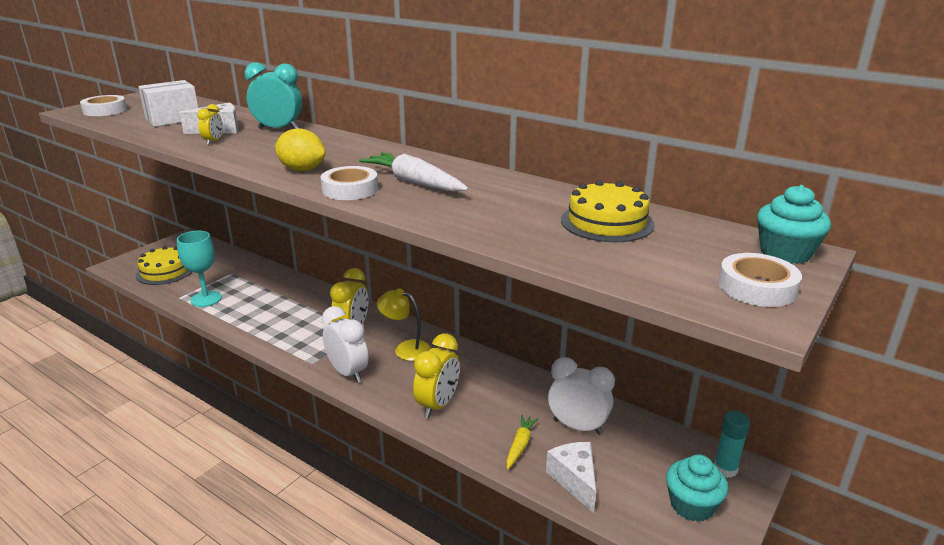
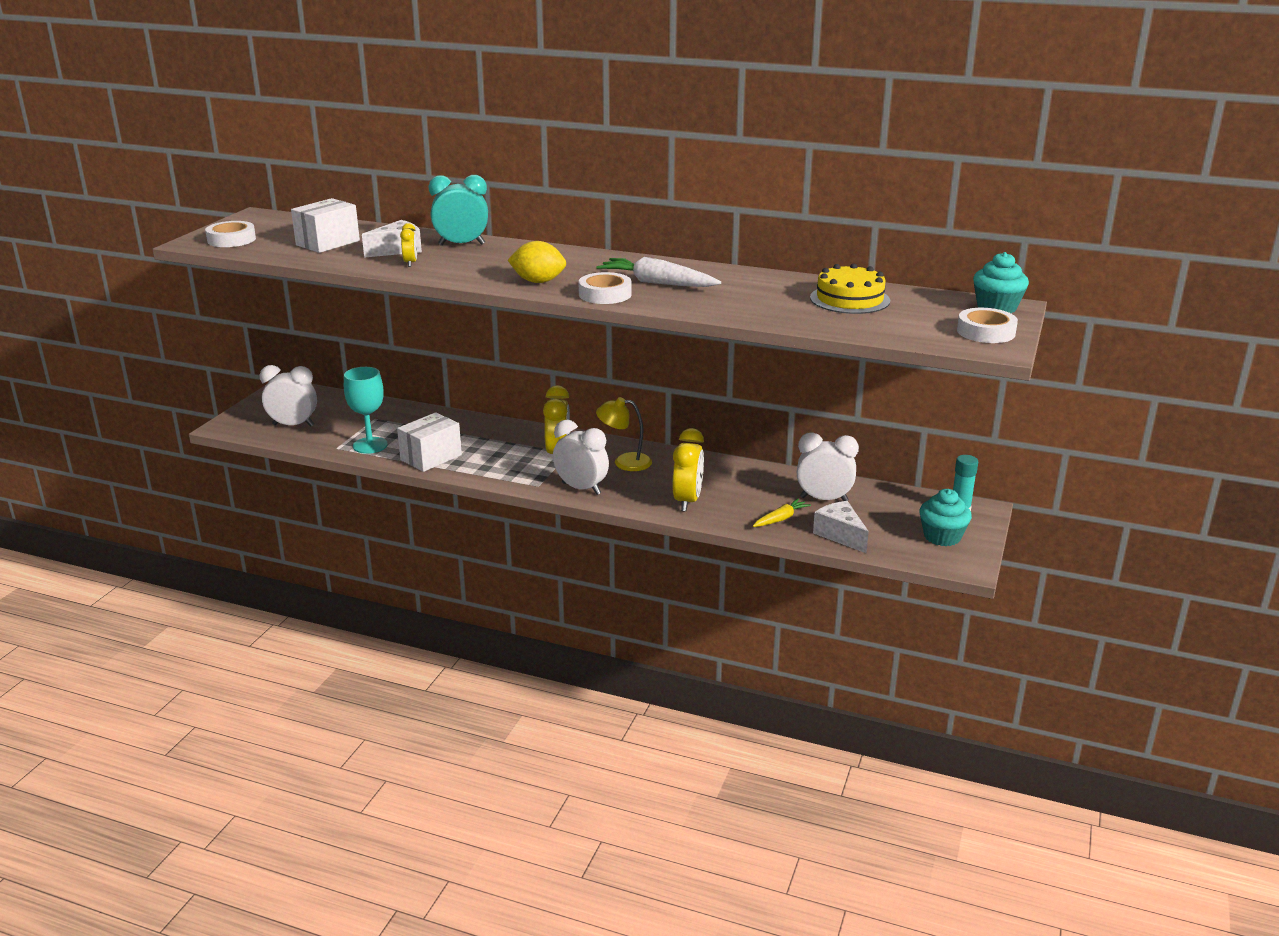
camera: 15 degrees left, 0 degrees up
yellow cake [136,246,192,285] -> white clock [260,365,317,426]
yellow carrot [506,414,539,469] -> yellow carrot turned 45 degrees clockwise [753,498,811,527]
none -> white box [397,412,462,472]

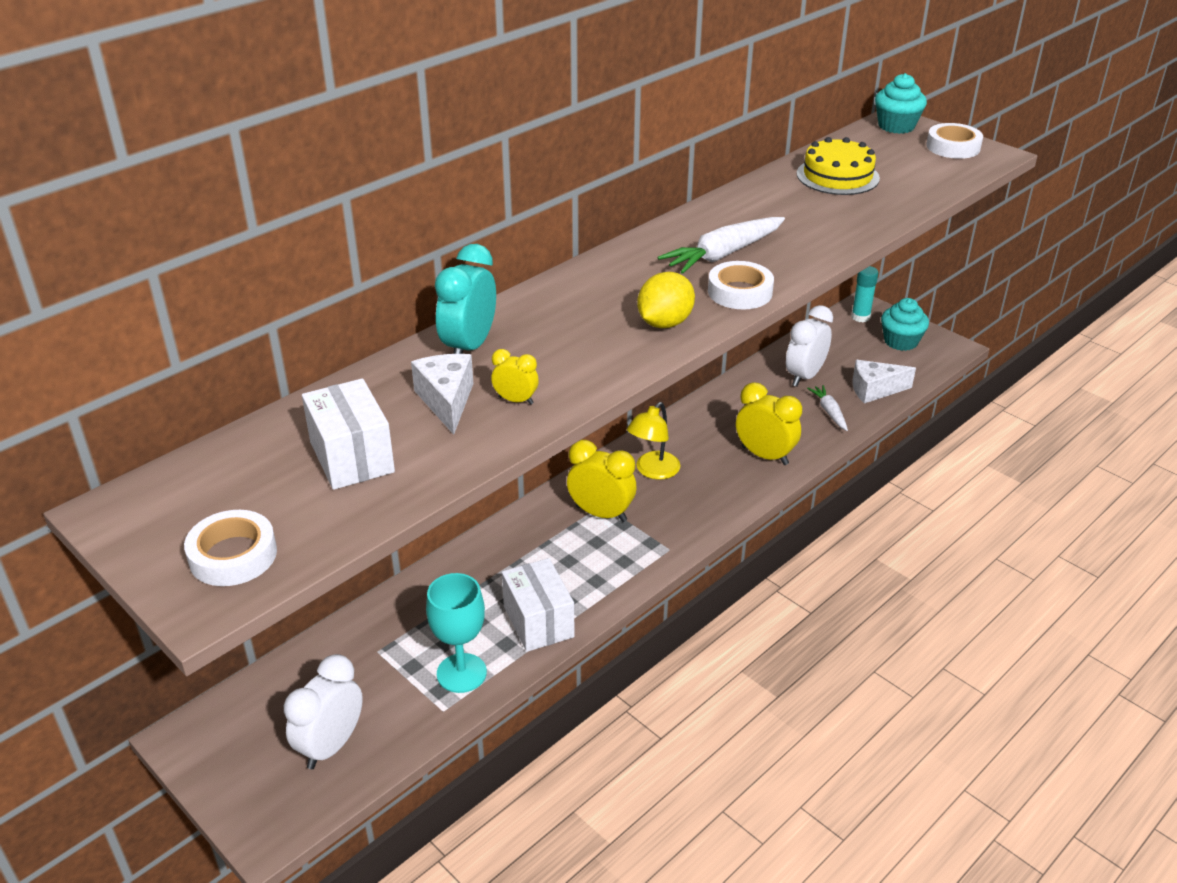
camera: 65 degrees left, 10 degrees up
white clock [553,420,609,495] -> none
yellow carrot [753,498,811,527] -> white carrot [807,385,848,431]

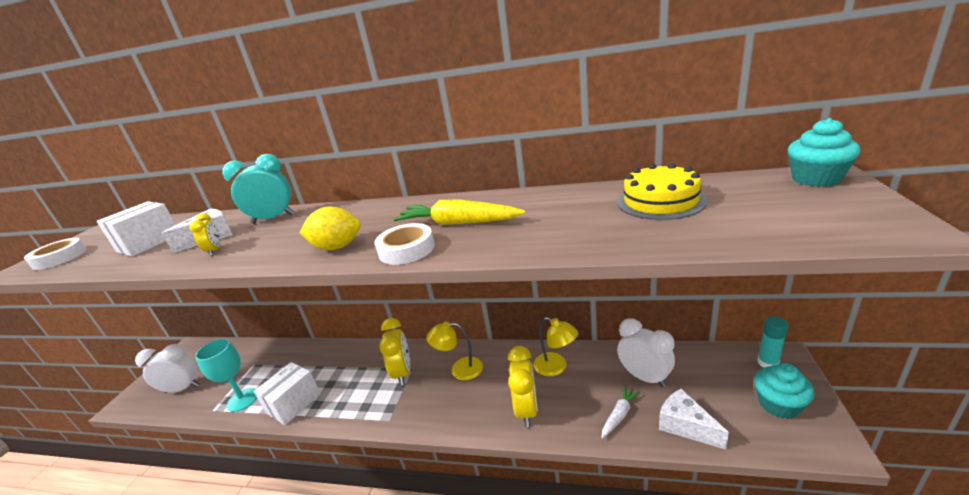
camera: 60 degrees right, 10 degrees down
white carrot [658,217,785,274] -> yellow carrot [393,199,525,225]
white clock [786,305,833,387] -> white clock turned 45 degrees clockwise [617,318,675,387]
white tape [926,123,983,159] -> none
none -> yellow lamp [533,317,578,376]

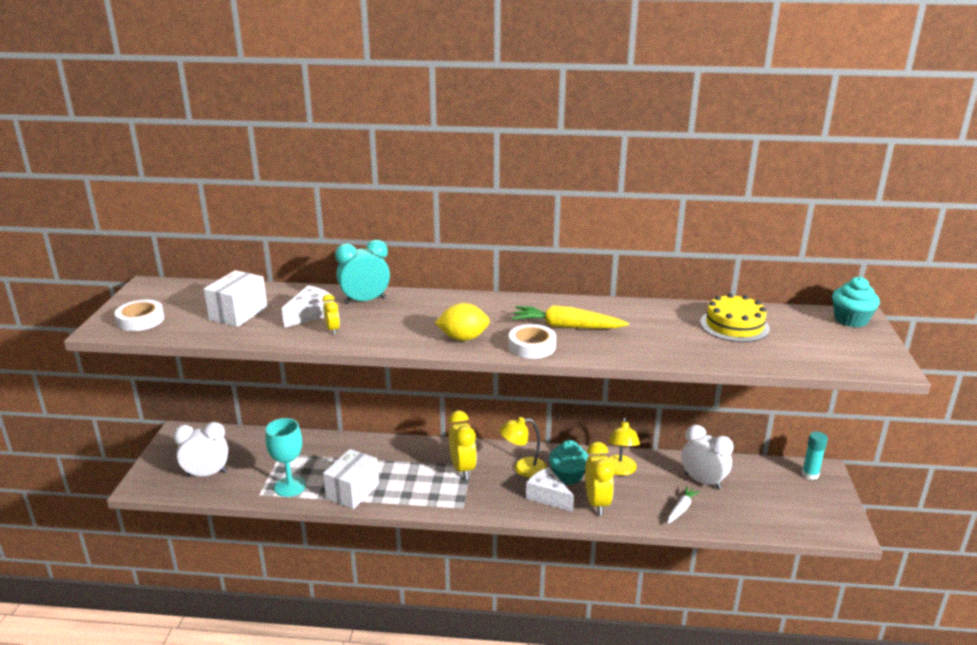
camera: 10 degrees left, 0 degrees up
yellow lamp [533,317,578,376] -> yellow lamp turned 60 degrees clockwise [608,418,640,476]
white cheese [659,389,729,449] -> white cheese moved to [526,467,574,512]
turquoise cupcake [754,363,815,419] -> turquoise cupcake moved to [549,440,588,485]

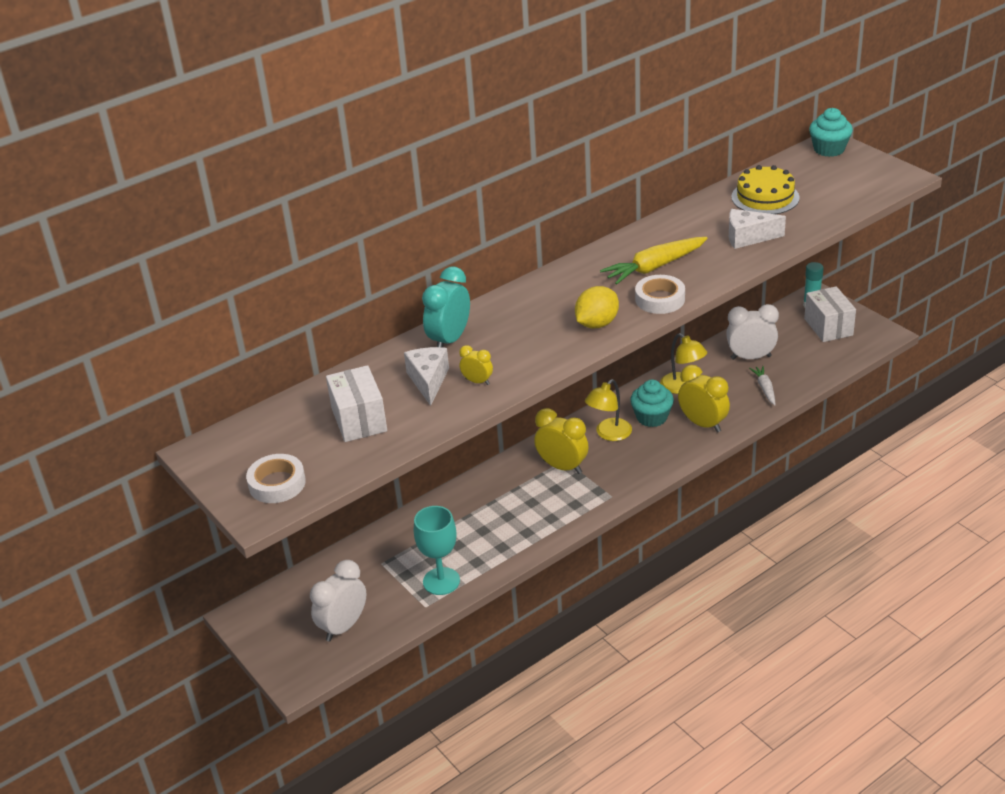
camera: 40 degrees left, 10 degrees up
white box [323,449,379,509] -> white box moved to [804,286,856,342]
white cheese [526,467,574,512] -> white cheese moved to [729,209,786,249]

